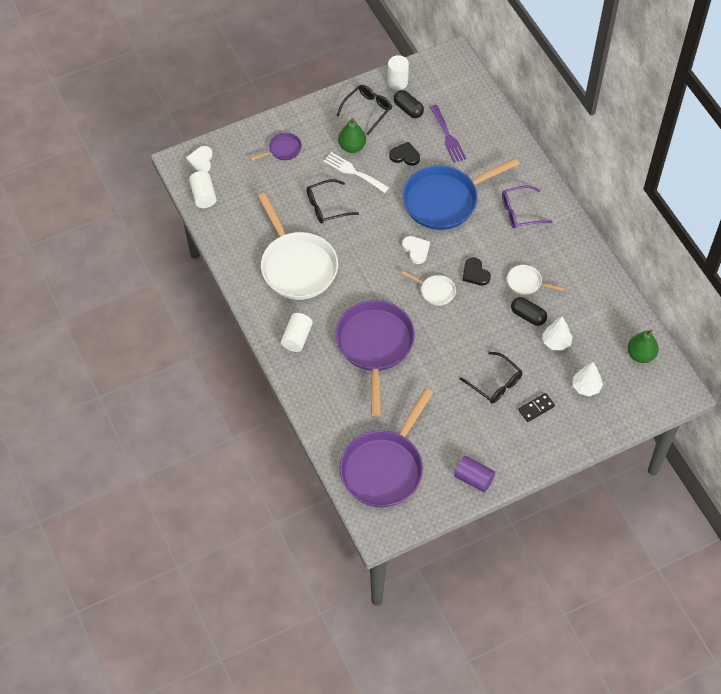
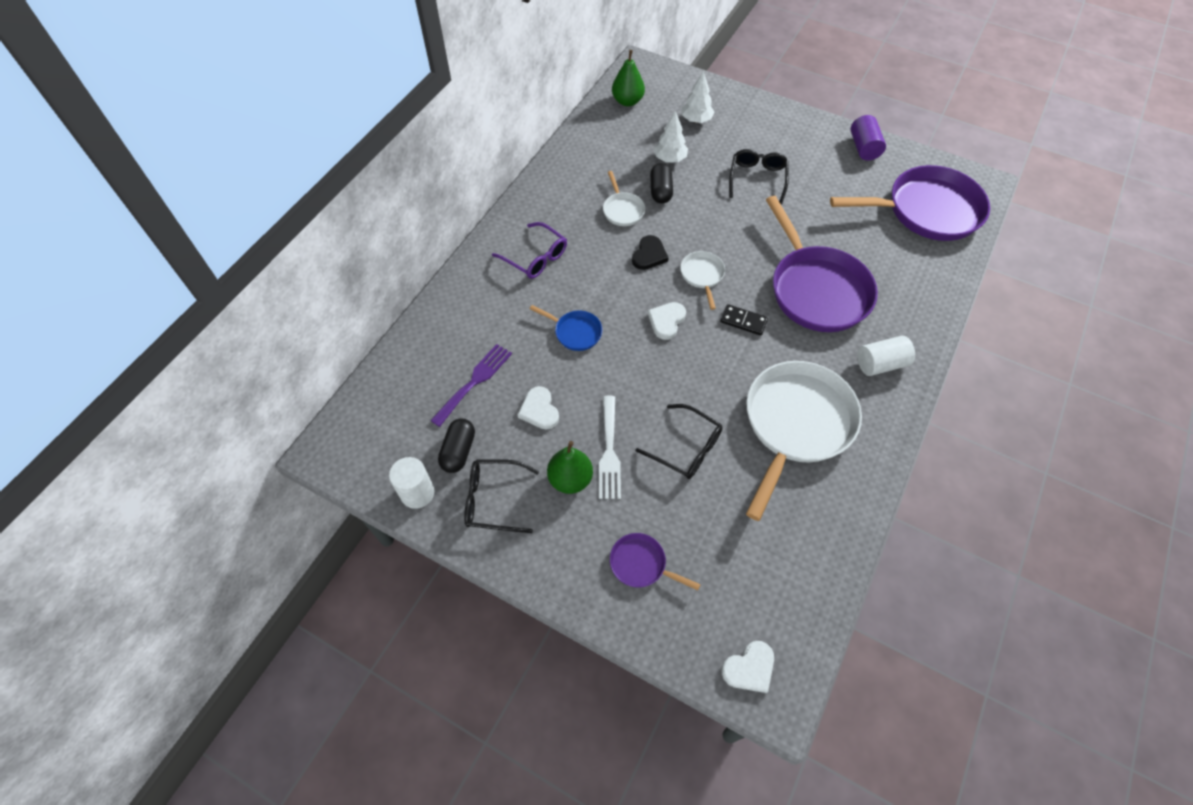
camera: 125 degrees left, 0 degrees up
white cylinder [189,171,217,208] -> none
purple pan [335,300,415,416] -> purple pan turned 75 degrees counterclockwise [766,196,878,332]
black heart [389,142,420,166] -> white heart [518,386,559,429]
blue pan [402,157,519,230] -> blue pan [530,305,602,351], size x0.45
black domino [518,393,555,422] -> black domino moved to [720,304,768,336]

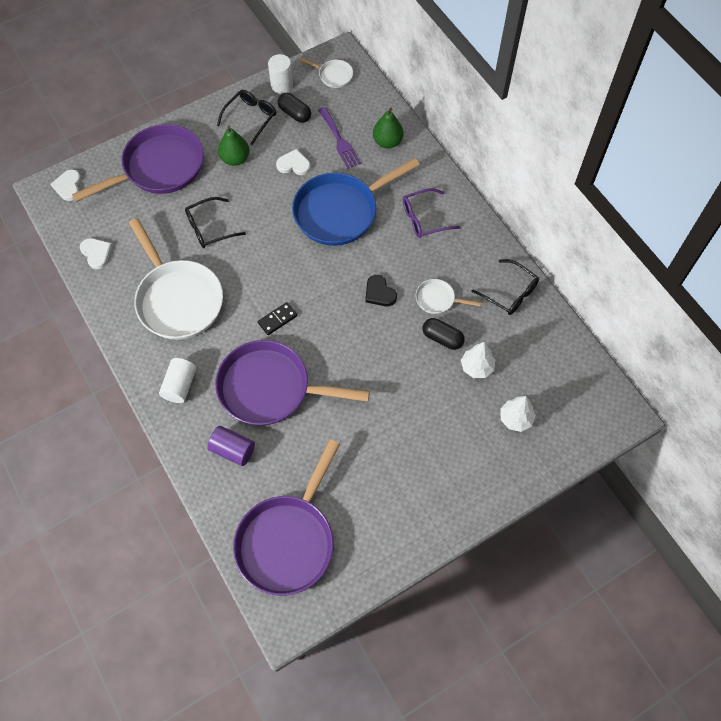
camera: 120 degrees right, 5 degrees up
blue pan [530,305,602,351] -> blue pan [292,158,420,246], size x2.24
white fork [599,396,621,499] -> none
purple pan [610,533,701,590] -> purple pan [72,124,204,202], size x2.24
green pear [612,50,645,106] -> green pear moved to [373,108,404,148]
white heart [648,302,686,340] -> white heart moved to [80,238,112,269]
white pan [680,251,725,310] -> white pan moved to [299,57,353,88]
black glasses [729,149,789,204] -> black glasses moved to [472,259,539,315]
purple cylinder [850,115,886,161] -> purple cylinder moved to [207,426,255,466]

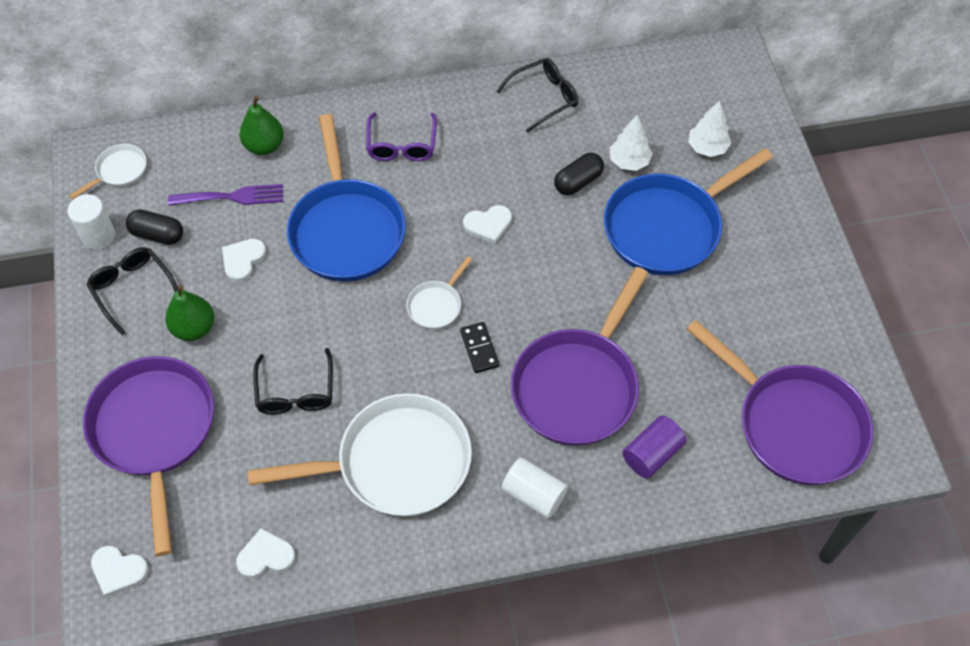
camera: 70 degrees left, 5 degrees down
black capsule [278,93,311,123] -> black capsule turned 45 degrees clockwise [126,209,183,245]
black heart [365,275,397,306] -> white heart [463,205,512,244]
white pan [416,279,481,314] -> white pan moved to [407,256,472,329]
none -> blue pan [603,148,773,275]

